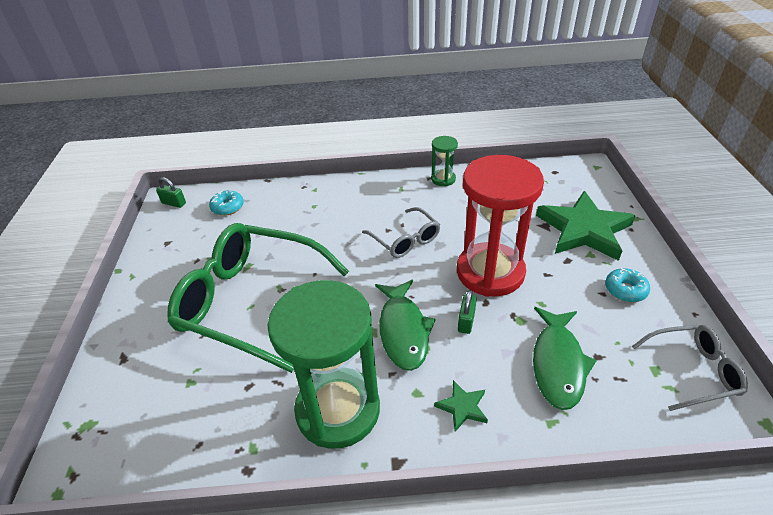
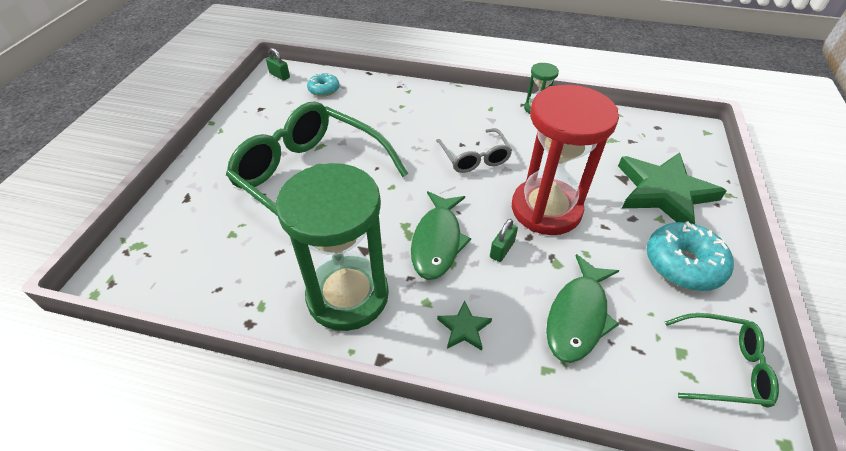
camera: 15 degrees right, 5 degrees up
turquoise donut [605,268,650,302] -> turquoise donut [646,222,734,291], size x1.74
grey glasses [632,325,748,411] -> green glasses [665,313,779,408]

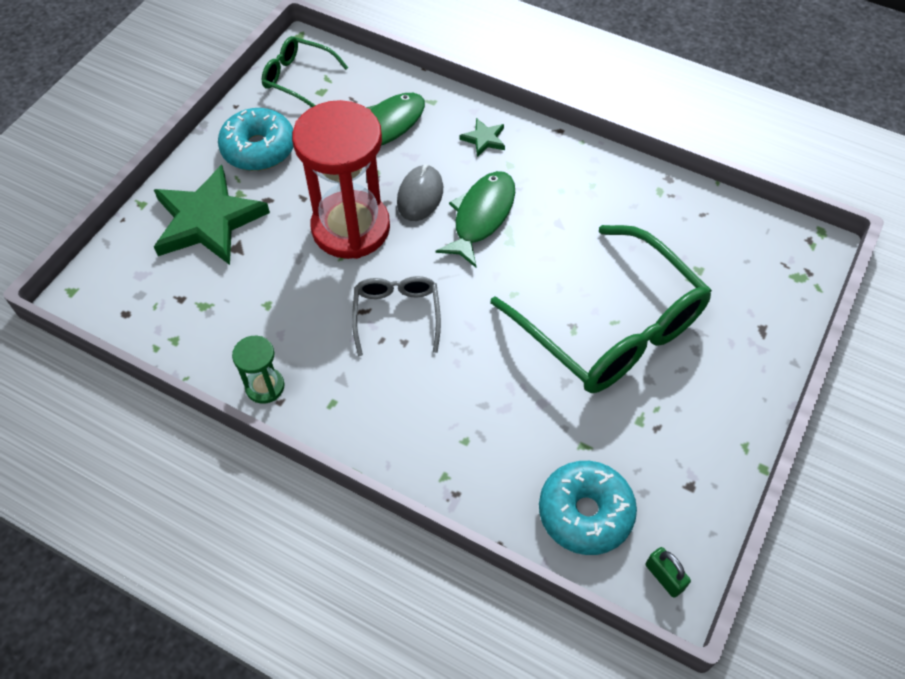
camera: 165 degrees left, 10 degrees up
green hourglass [276,163,389,331] -> none
turquoise donut [307,73,339,97] -> turquoise donut [539,461,637,555], size x1.74
green padlock [490,219,518,262] -> grey mouse [397,164,443,221]

